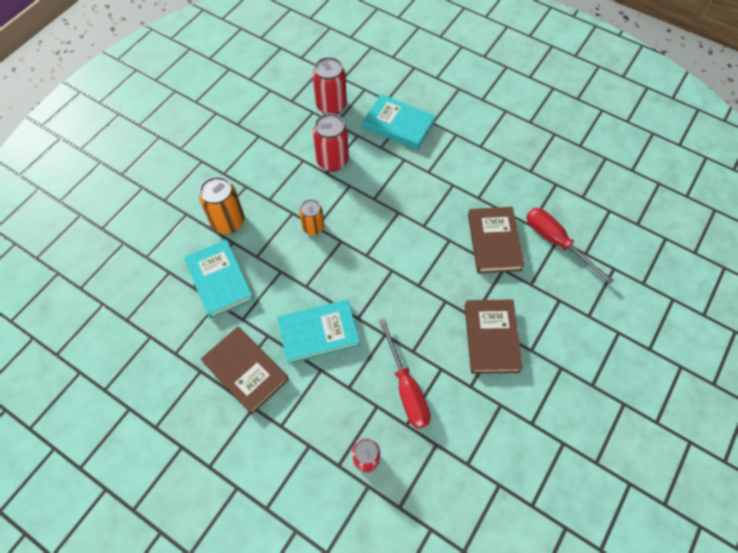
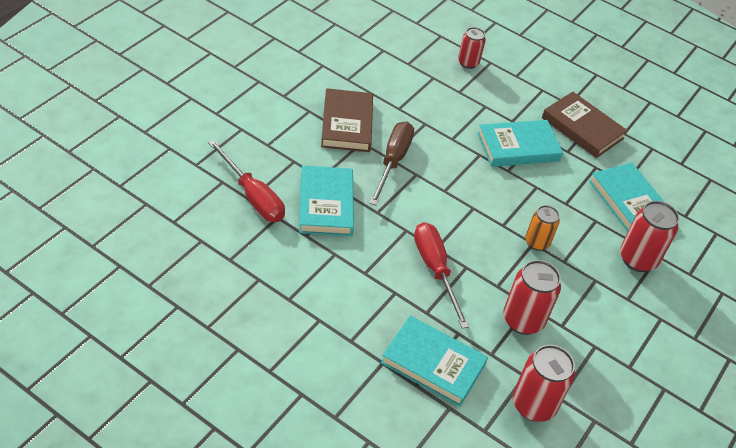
camera: 175 degrees right, 15 degrees down
orange can [199,176,245,234] -> red can [620,201,679,272]
red screwdriver [379,318,431,429] -> red screwdriver moved to [414,222,469,329]
brown book [468,207,525,273] -> turquoise book [299,165,354,236]
none -> brown screwdriver [370,121,414,205]

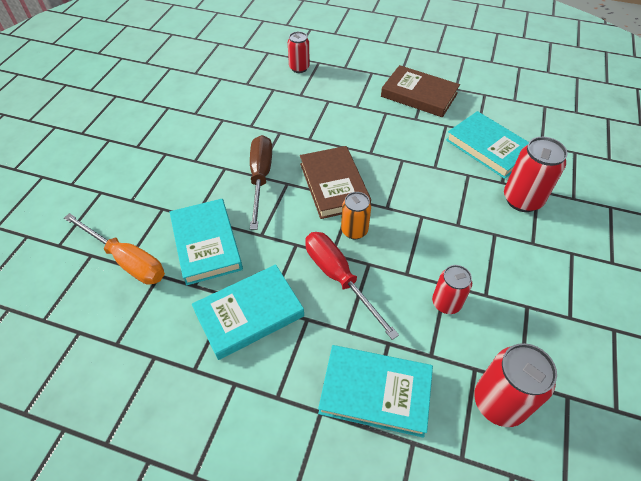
camera: 10 degrees left, 5 degrees up
red screwdriver [208,140,285,222] -> orange screwdriver [64,213,165,285]
brown book [321,88,373,152] -> brown book moved to [300,146,371,219]
turquoise book [477,120,563,167] -> turquoise book moved to [192,264,304,360]
red can [503,260,561,335] -> red can [432,265,472,314], size x0.64
orange can [525,205,560,251] -> orange can moved to [341,192,371,239]

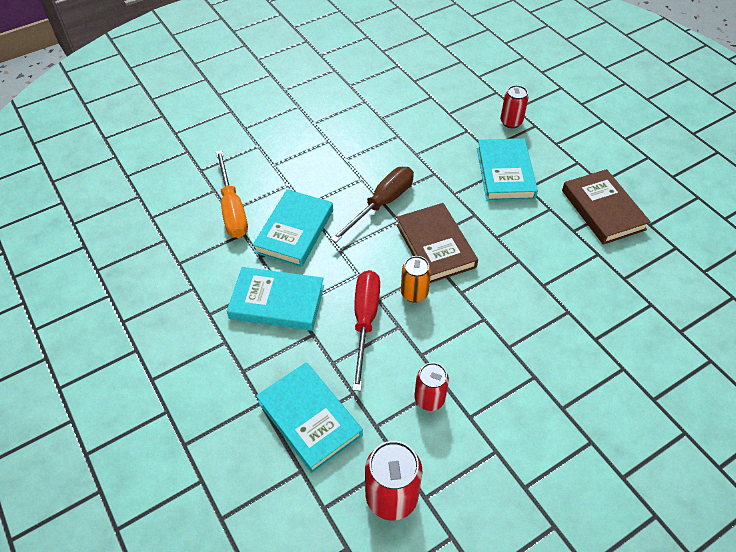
camera: 40 degrees right, 0 degrees up
brown book [300,146,371,219] -> brown book turned 45 degrees counterclockwise [396,203,478,283]
turquoise book [446,111,529,179] -> turquoise book moved to [477,138,538,201]
red can [504,137,568,212] -> none

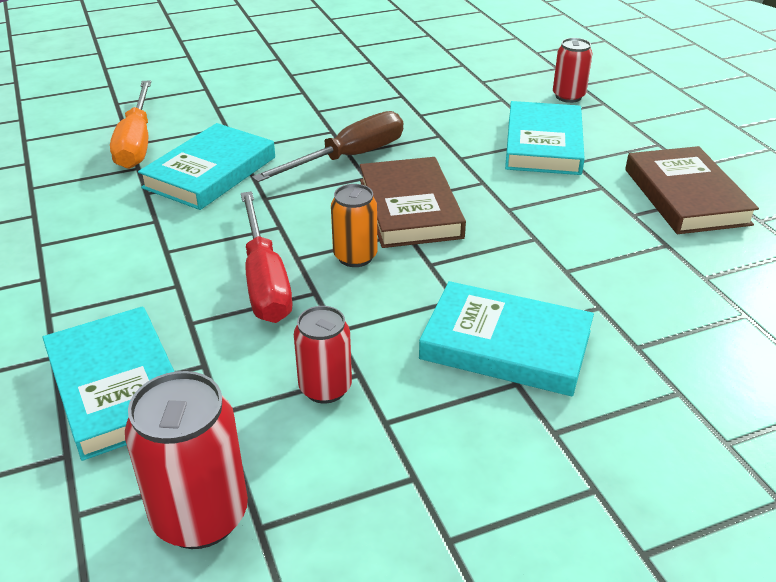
camera: 10 degrees right, 15 degrees down
turquoise book [227,267,324,331] -> turquoise book moved to [419,281,594,396]
red screwdriver [352,270,380,391] -> red screwdriver turned 150 degrees clockwise [241,191,293,323]

